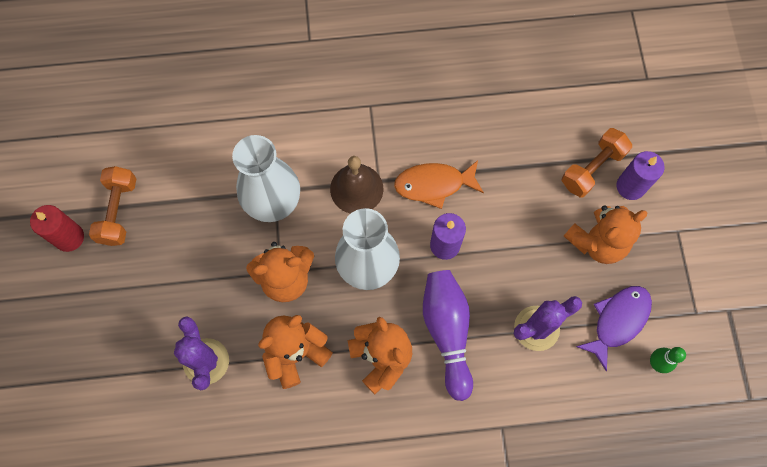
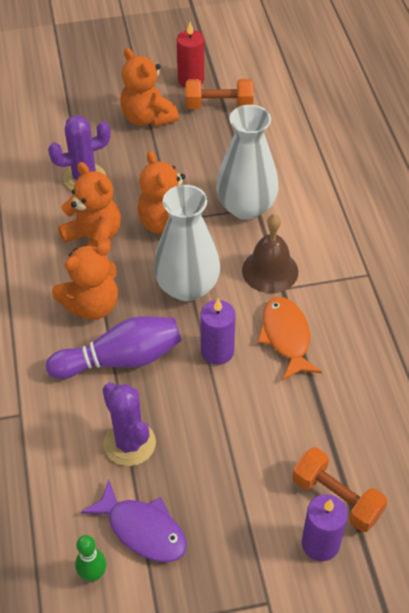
camera: 85 degrees right, 20 degrees down
orange teddy bear [564,205,647,264] -> orange teddy bear moved to [120,48,179,127]

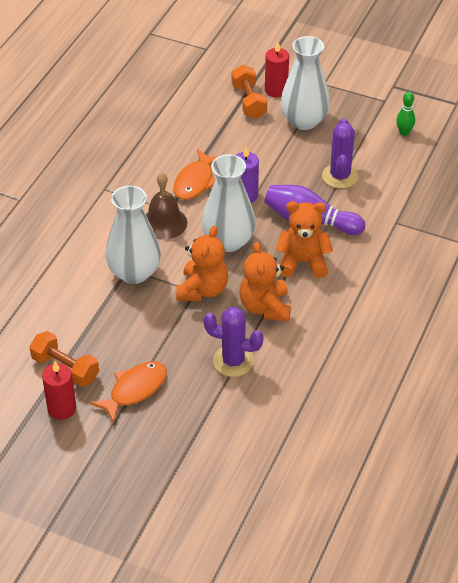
camera: 145 degrees left, 5 degrees down
purple fish [81,480,187,562] -> none
orange teddy bear [120,48,179,127] -> orange fish [90,361,167,423]
purple candle [302,494,348,561] -> red candle [265,42,289,97]
none -> white vase [281,36,330,130]

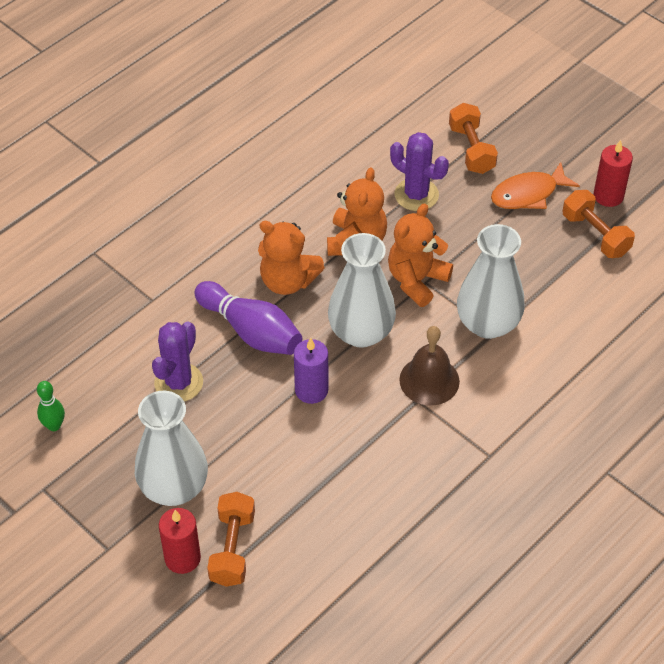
camera: 160 degrees left, 5 degrees up
orange fish [173,149,219,200] -> none
none -> orange dumbbell [449,103,498,174]

